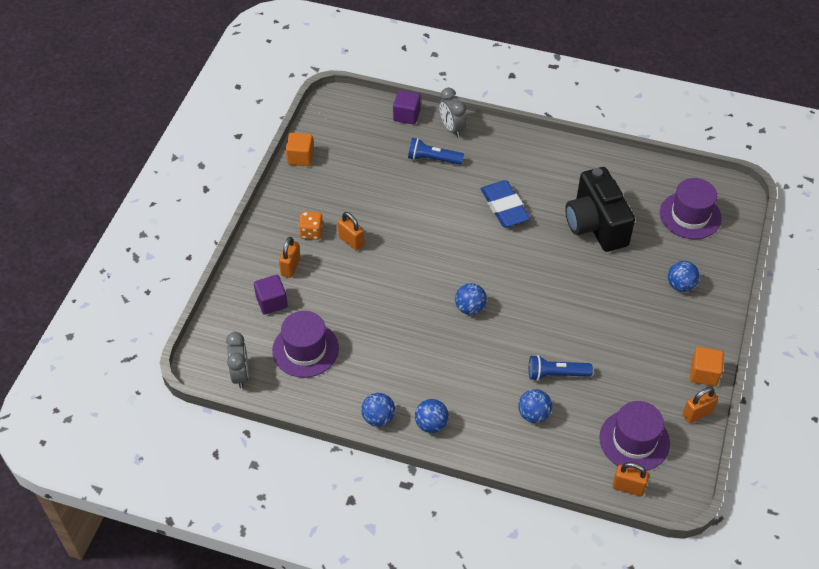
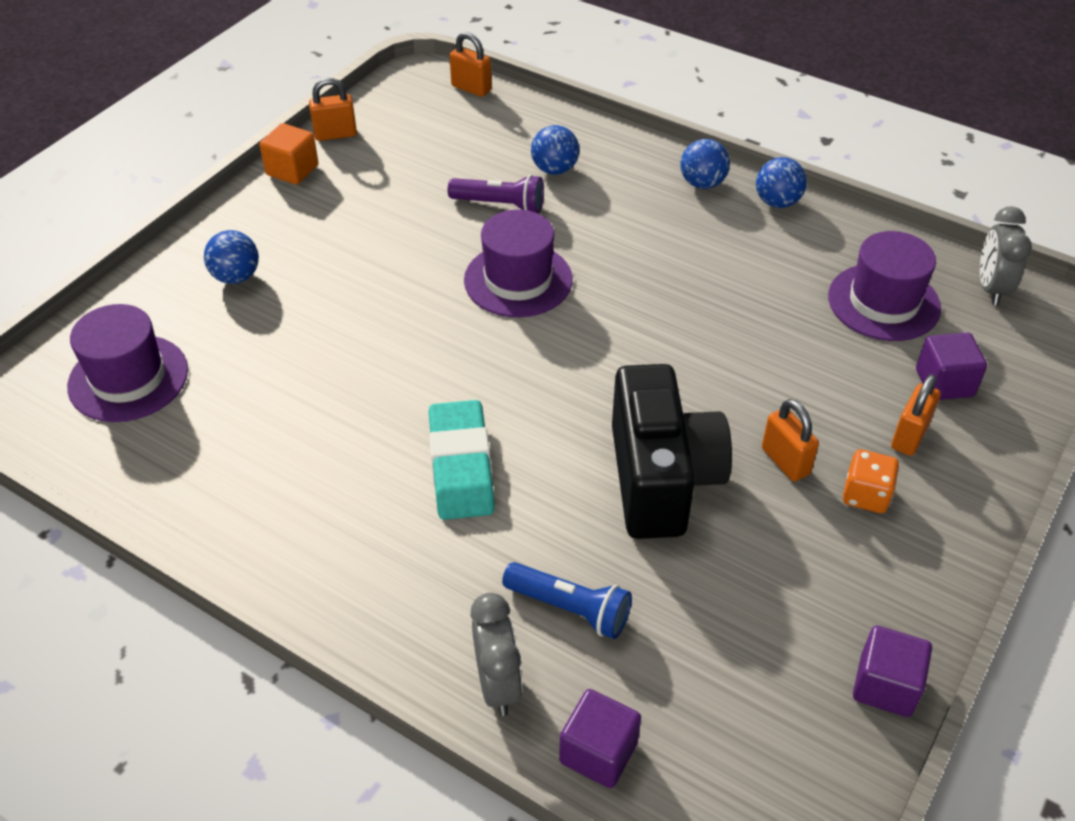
camera: 165 degrees left, 5 degrees down
orange cube [286,133,314,166] -> purple cube [853,626,932,717]
blue ball [455,283,487,315] -> none
blue eraser [481,180,530,227] -> turquoise eraser [429,400,495,520]
blue flashlight [529,355,593,381] -> purple flashlight [448,175,544,213]
black camera [565,167,635,252] -> black camera moved to [612,364,732,539]
purple hat [599,401,670,471] -> purple hat moved to [464,210,573,317]

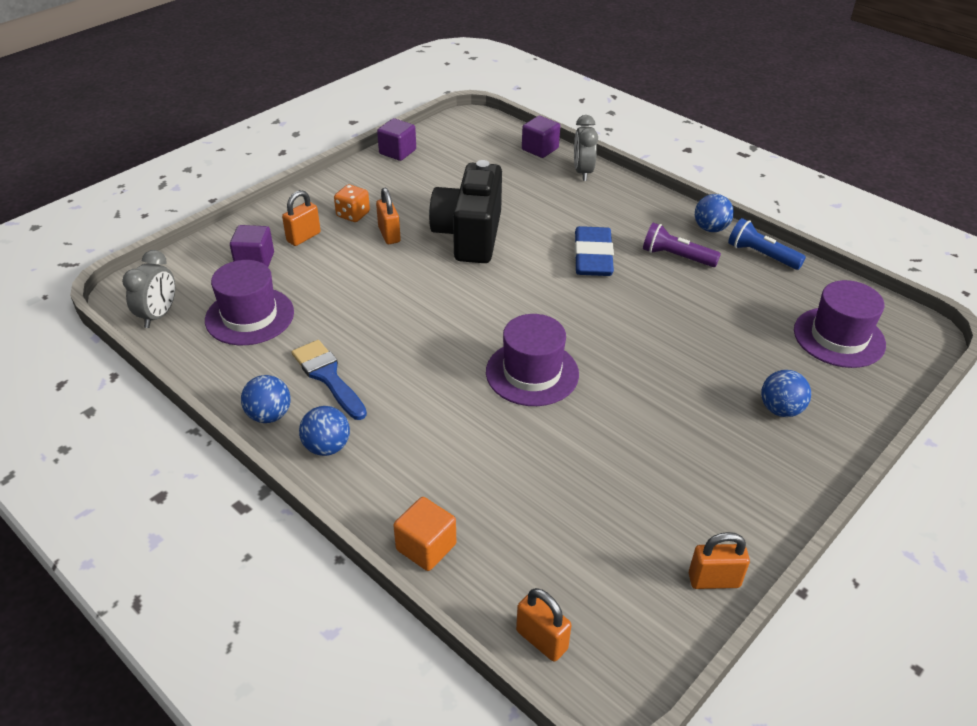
camera: 170 degrees left, 5 degrees down
orange cube [259,123,319,185] -> orange cube moved to [393,497,456,571]
turquoise eraser [429,400,495,520] -> blue eraser [574,226,614,276]
purple flashlight [448,175,544,213] -> purple flashlight moved to [643,223,721,267]
blue flashlight [502,562,632,639] -> blue flashlight moved to [728,218,806,270]
blue ball [531,125,579,175] -> blue ball moved to [695,194,734,232]
none -> blue brush [292,340,367,420]

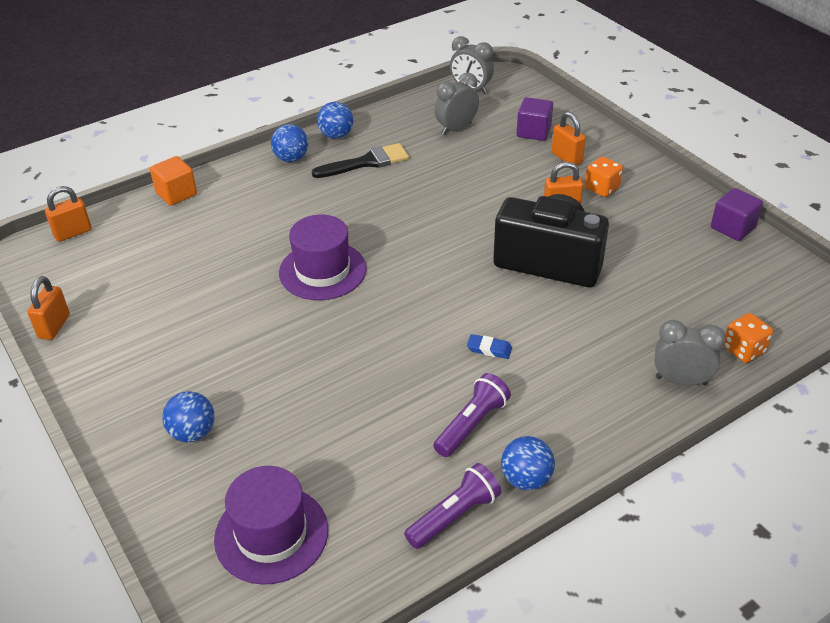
camera: 105 degrees right, 0 degrees up
purple hat [205,260,294,345] -> grey clock [435,73,479,135]
blue brush [292,340,367,420] -> black brush [311,143,409,178]
purple cube [522,116,560,158] -> orange dice [724,313,773,363]
blue eraser [574,226,614,276] -> blue eraser [467,334,512,359], size x0.43
blue flashlight [728,218,806,270] -> purple flashlight [404,463,501,549]

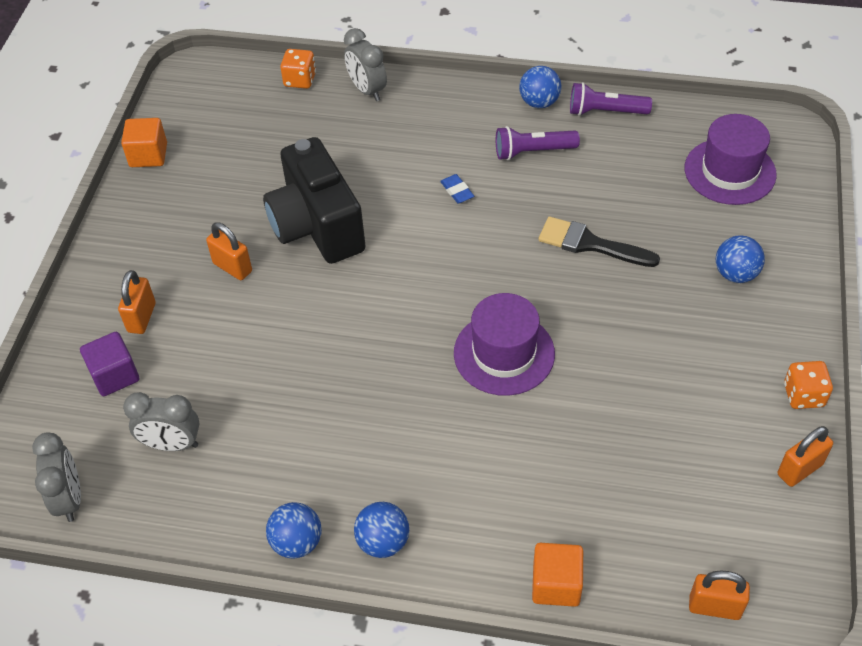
camera: 135 degrees left, 10 degrees up
black brush [311,143,409,178] -> black brush moved to [538,216,660,267]
orange dice [585,157,623,197] -> orange dice moved to [784,361,833,409]
purple cube [711,188,763,241] -> orange cube [121,118,167,167]

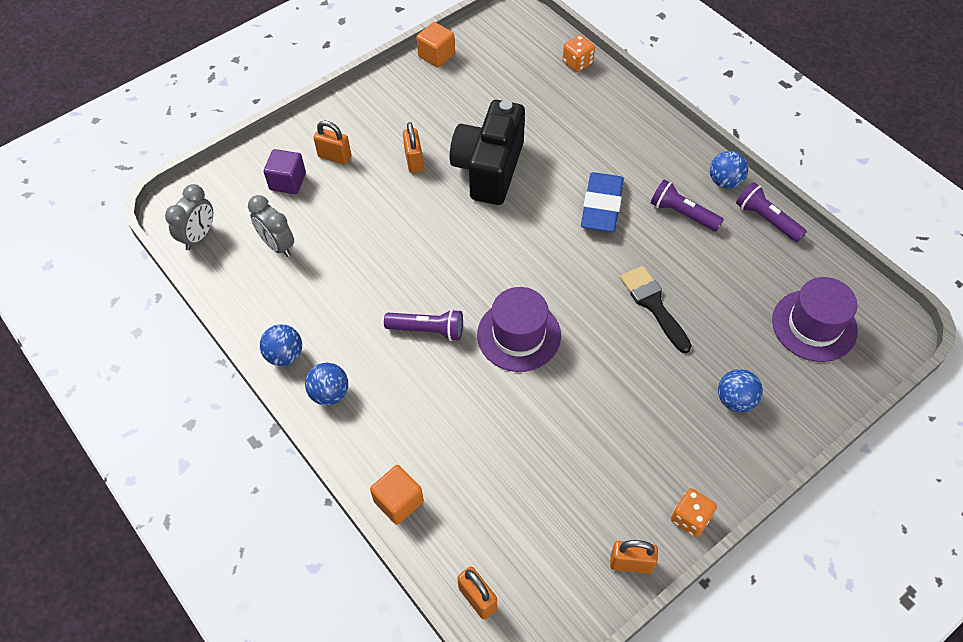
camera: 40 degrees right, 5 degrees up
orange padlock [118,270,156,334] -> orange padlock turned 60 degrees clockwise [314,121,351,164]
grey clock [344,28,387,101] -> none
blue eraser [440,174,474,204] -> blue eraser [581,172,624,232], size x2.31
none -> purple flashlight [384,309,463,341]

